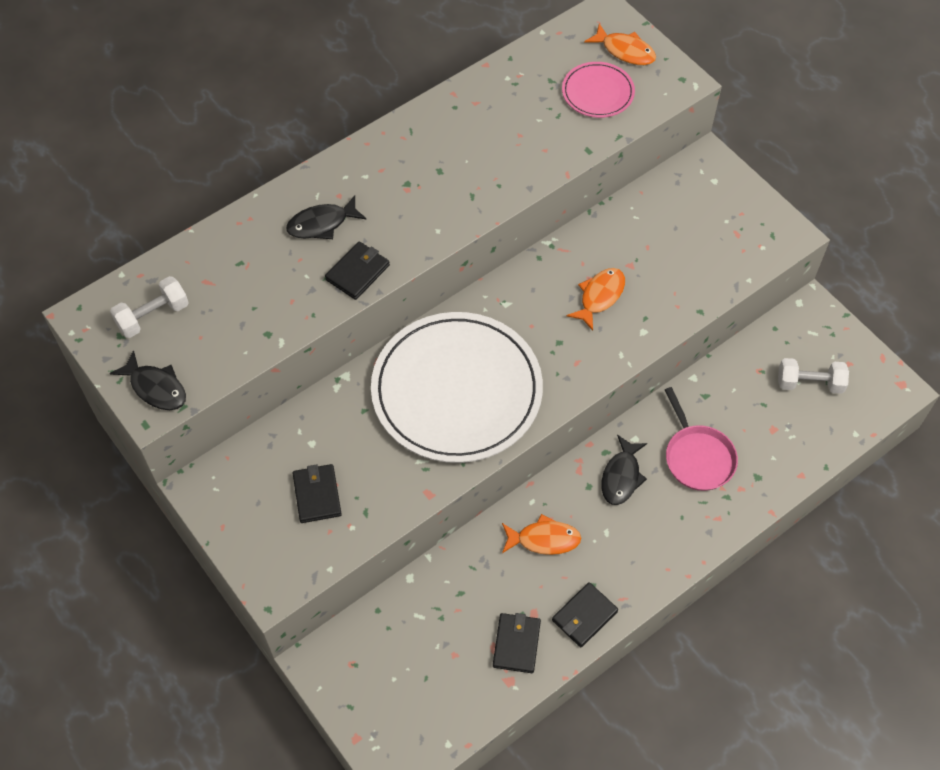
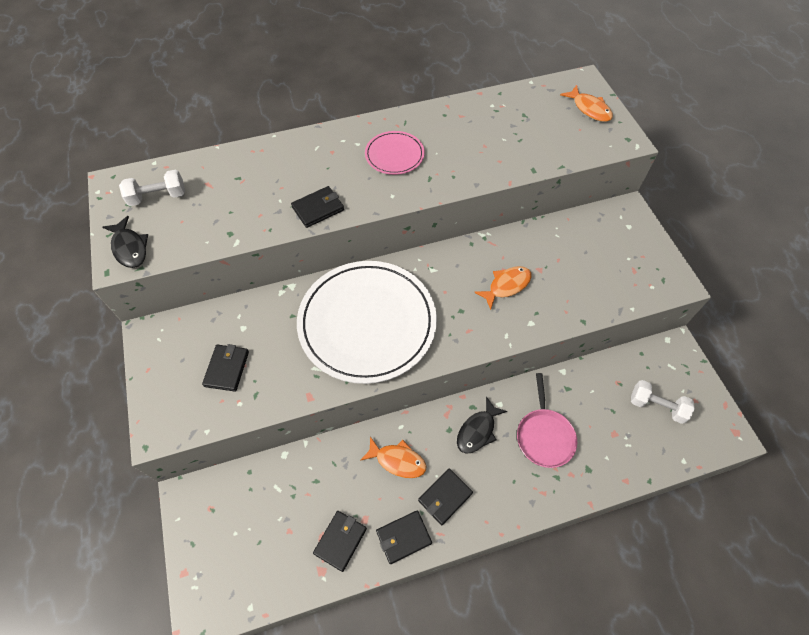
camera: 20 degrees right, 0 degrees up
black fish [286,195,366,239] -> none
pink plate [562,62,635,118] -> pink plate moved to [365,131,425,175]
none -> black wallet [418,469,473,525]

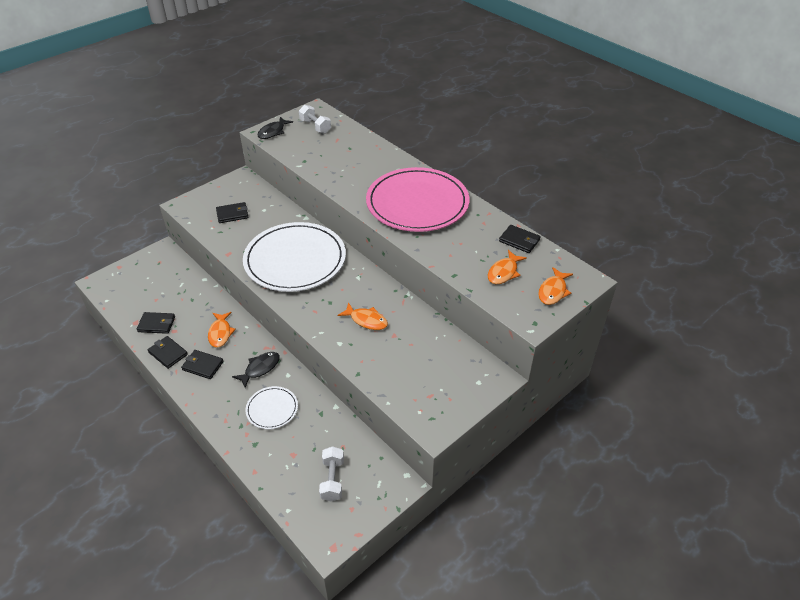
camera: 65 degrees right, 15 degrees down
black wallet [291,186,344,228] -> black wallet moved to [499,225,541,253]
pink plate [365,131,425,175] -> pink plate [366,167,469,232], size x2.19
black fish [457,396,507,454] -> black fish turned 120 degrees clockwise [232,352,280,388]
pink pan [517,373,577,468] -> white plate [245,386,298,429]
none -> orange fish [488,250,527,284]

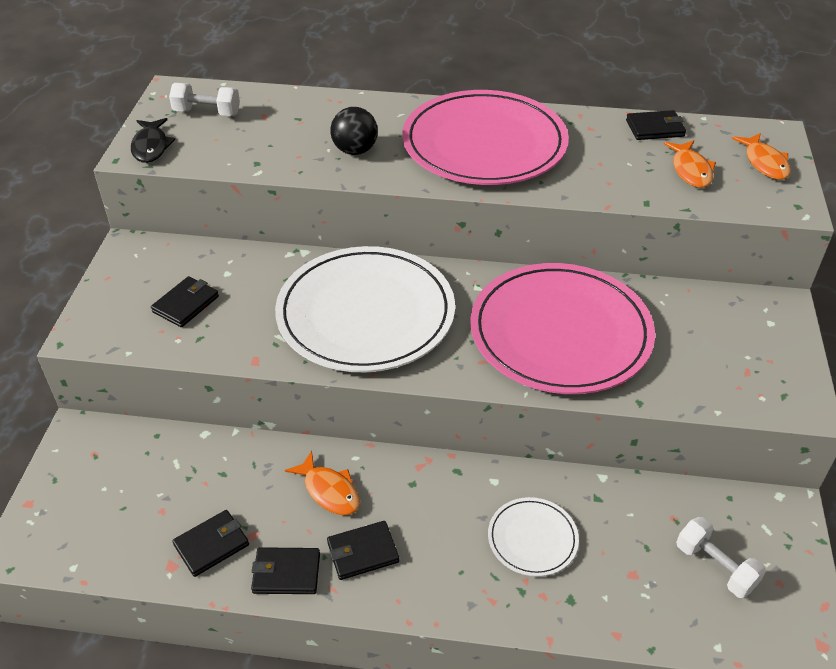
camera: 40 degrees left, 0 degrees up
black fish [232,352,280,388] -> none
orange fish [337,302,388,330] -> pink plate [470,263,655,394]
none -> black ball [330,107,378,155]

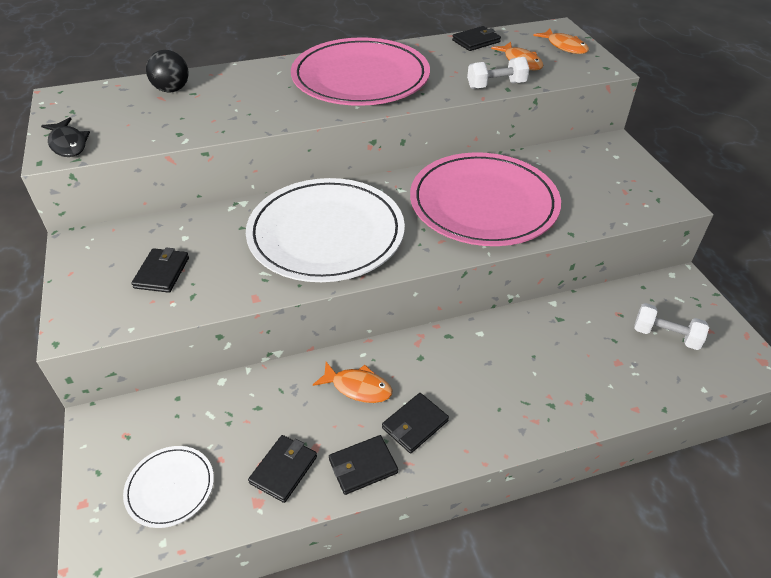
camera: 25 degrees left, 0 degrees up
white dumbbell [169,83,240,116] -> white dumbbell moved to [467,57,529,89]
black ball [330,107,378,155] -> black ball moved to [146,50,189,92]
white plate [488,497,579,577] -> white plate moved to [123,446,214,528]

